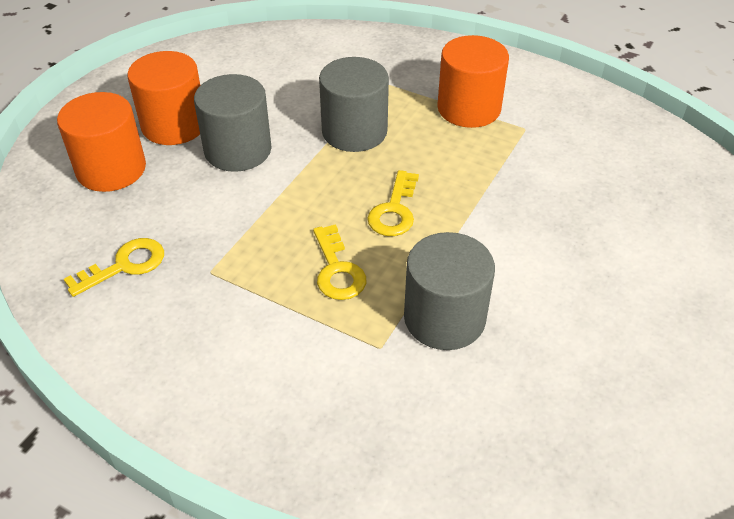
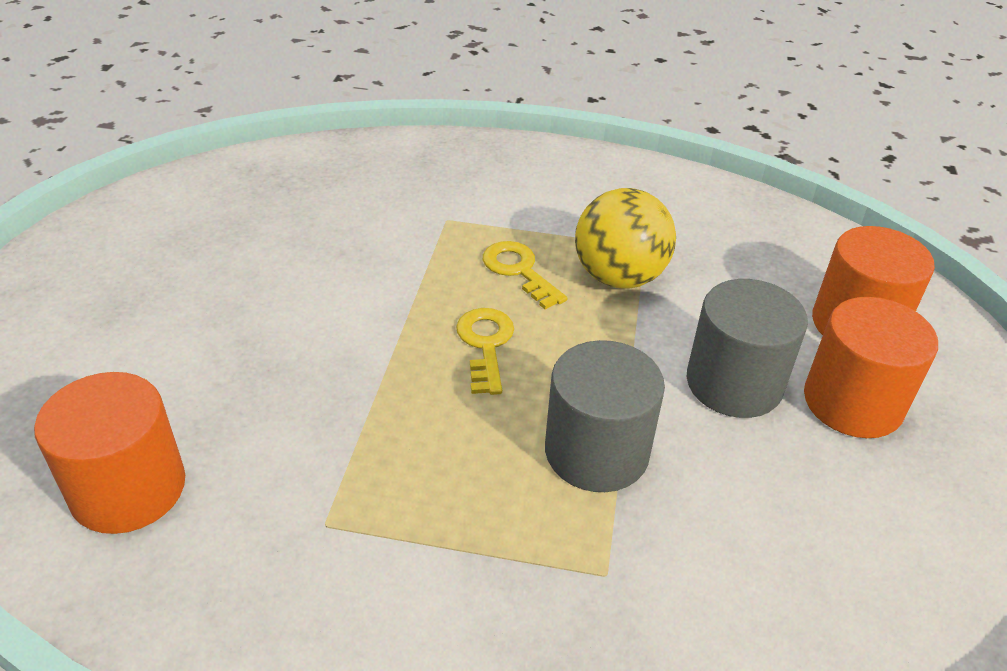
camera: 160 degrees right, 5 degrees down
yellow key [64,238,164,297] -> none
grey cylinder [404,232,495,350] -> none
orange cylinder [437,35,509,128] -> orange cylinder moved to [34,372,185,534]
none -> yellow ball [575,188,676,289]

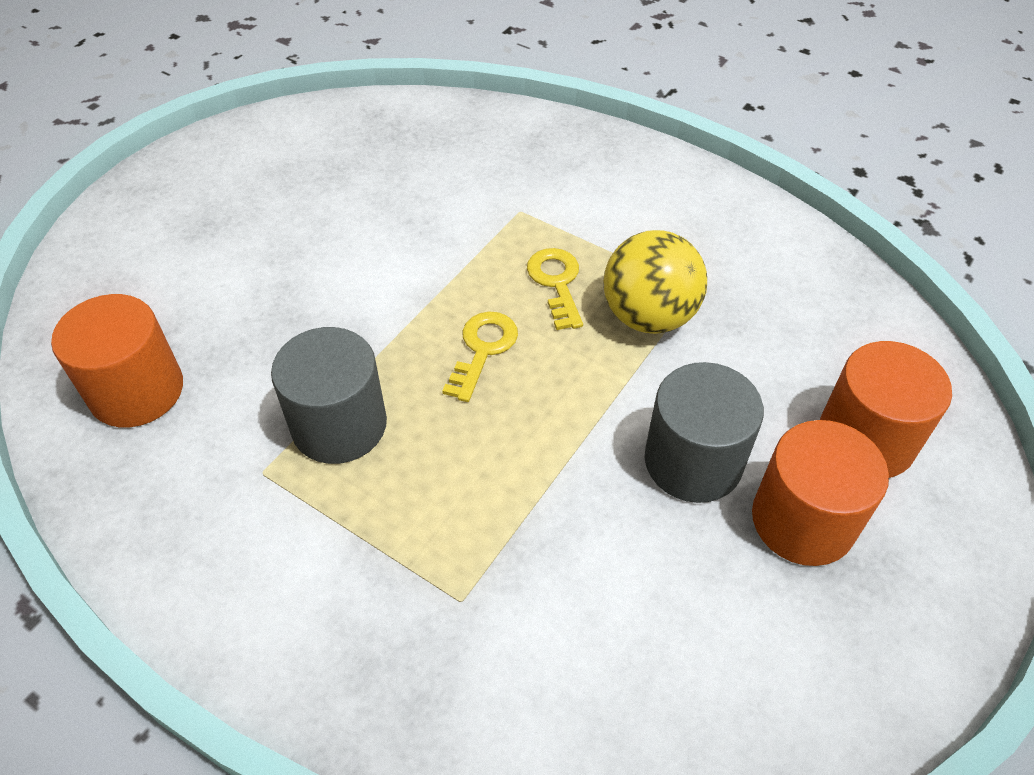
camera: 25 degrees right, 10 degrees up
grey cylinder [545,340,665,492] -> grey cylinder moved to [271,327,387,464]

